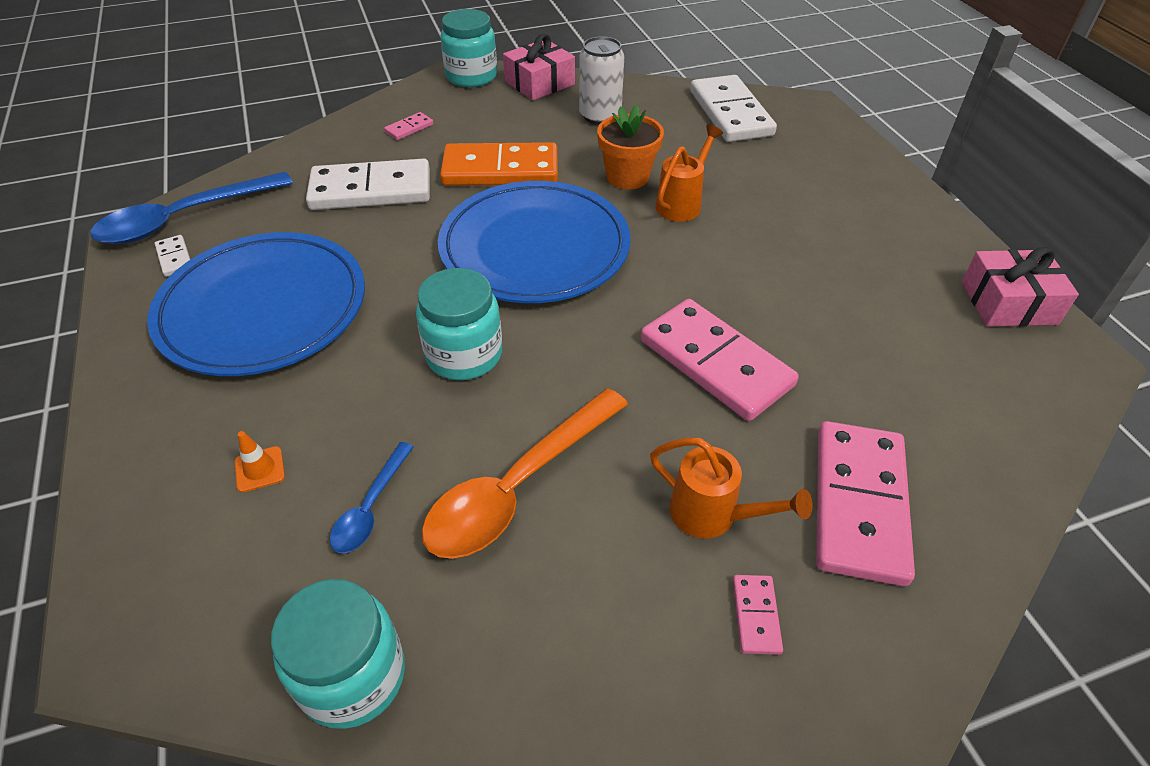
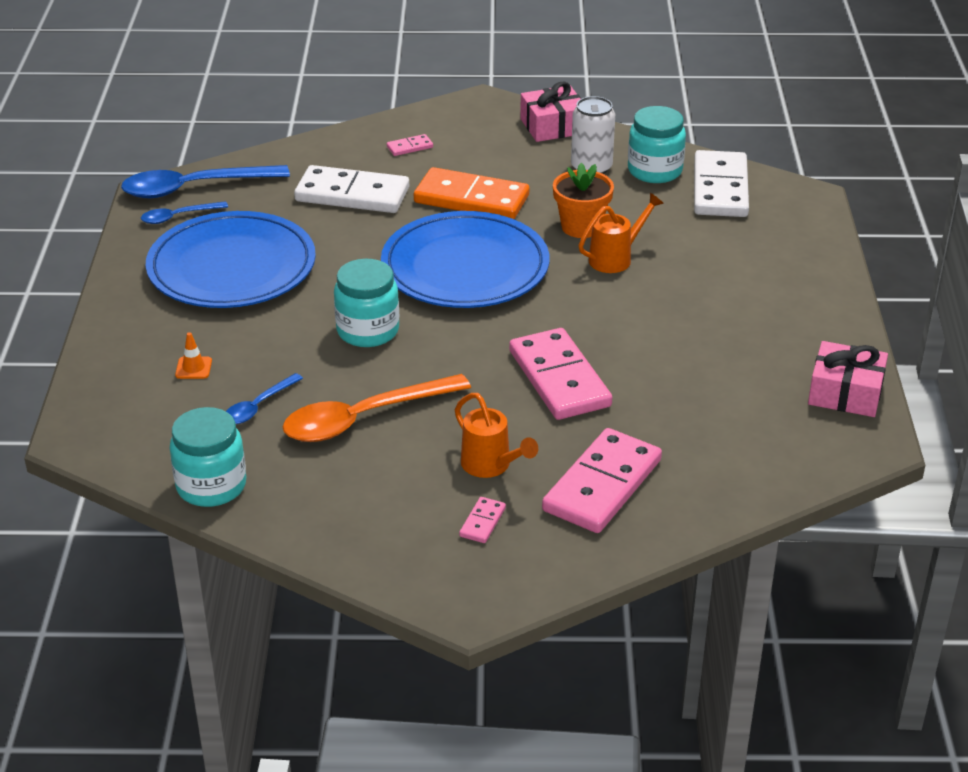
camera: 20 degrees right, 10 degrees down
white domino [155,235,190,277] -> blue spoon [141,201,228,224]
turquoise jar [441,9,497,87] -> turquoise jar moved to [628,106,686,183]

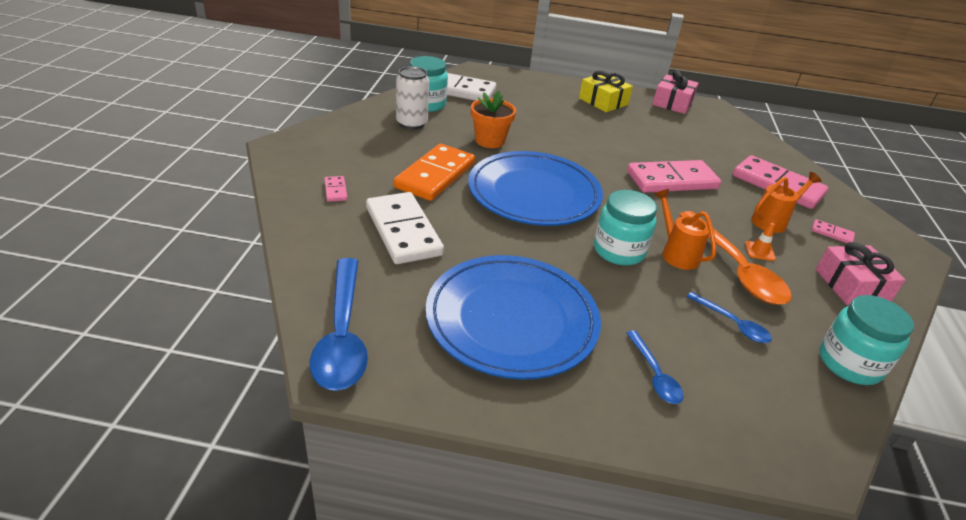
camera: 85 degrees left, 0 degrees up
blue spoon [141,201,228,224] -> blue spoon moved to [627,330,684,404]
orange traffic cone [175,332,212,379] -> orange traffic cone moved to [745,223,776,261]
white domino [294,165,409,213] -> white domino turned 45 degrees counterclockwise [366,192,444,264]
pink gift [520,82,581,142] -> pink gift moved to [816,242,905,305]
orange watering can [579,193,664,273] -> orange watering can moved to [654,189,716,270]
none -> yellow gift [579,70,633,112]

